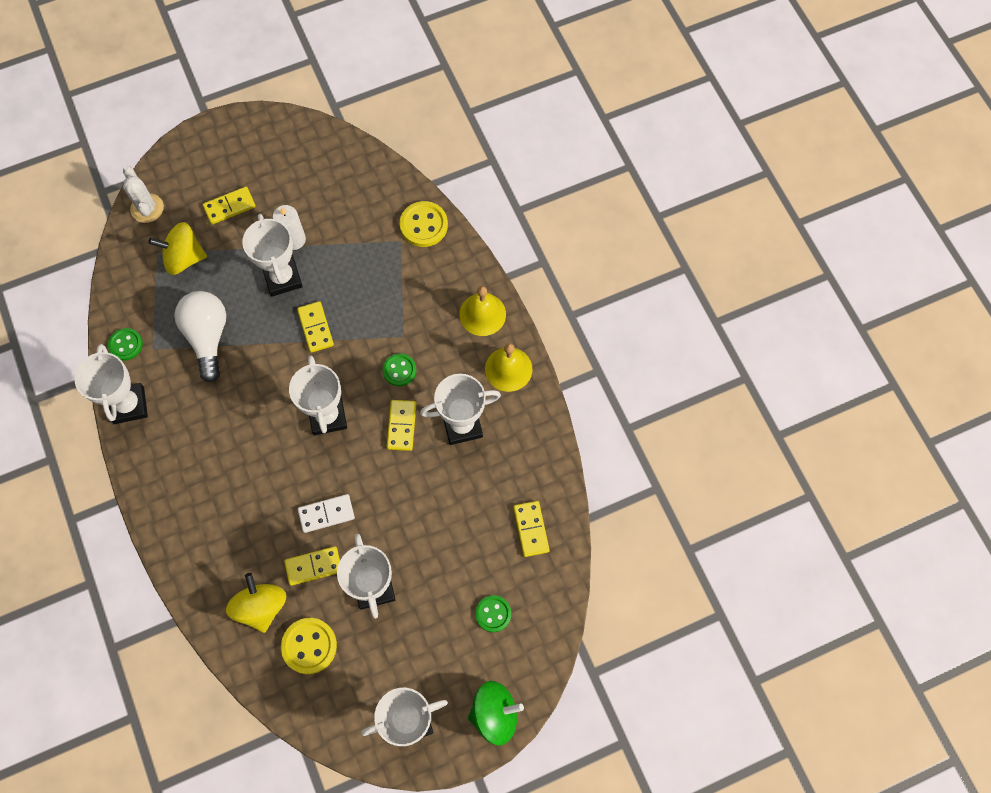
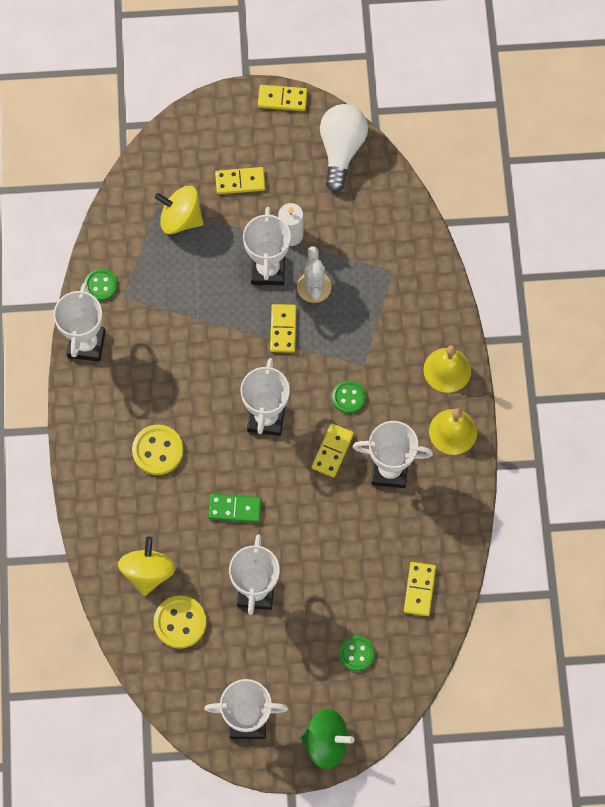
camera: 20 degrees right, 0 degrees up
white cactus [123,166,164,223] -> white cactus moved to [297,246,332,303]
white light bulb [174,291,226,382] -> white light bulb moved to [320,104,368,192]
yellow domino [284,546,340,586] -> yellow domino moved to [258,85,307,111]
white domino [298,494,355,533] -> green domino [208,494,262,523]
yellow button [400,201,448,247] -> yellow button moved to [132,425,183,475]

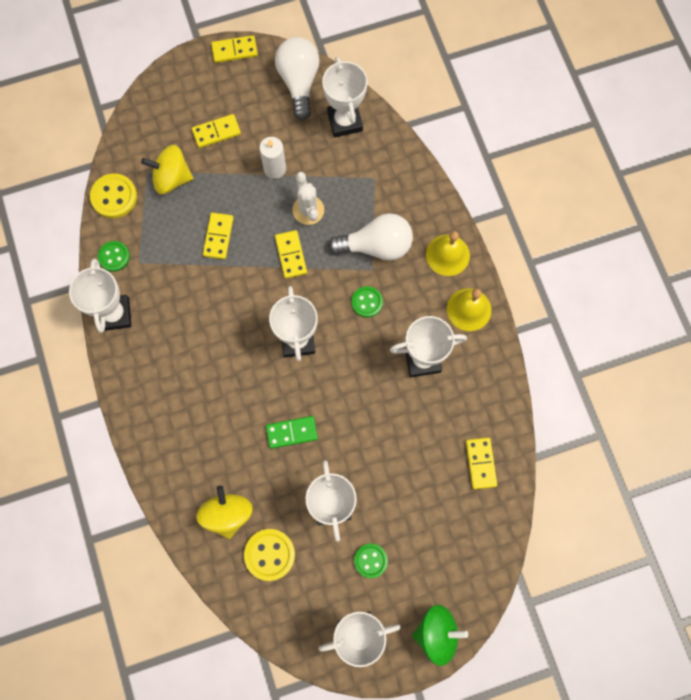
camera: 15 degrees left, 5 degrees up
yellow button [132,425,183,475] -> yellow button moved to [90,173,137,218]
white trophy [243,207,291,285] -> white trophy moved to [322,57,368,138]
yellow domino [311,423,354,478] -> yellow domino moved to [203,213,233,259]
green button [339,636,375,671] -> green button moved to [354,544,388,578]
none -> white light bulb [328,213,413,261]

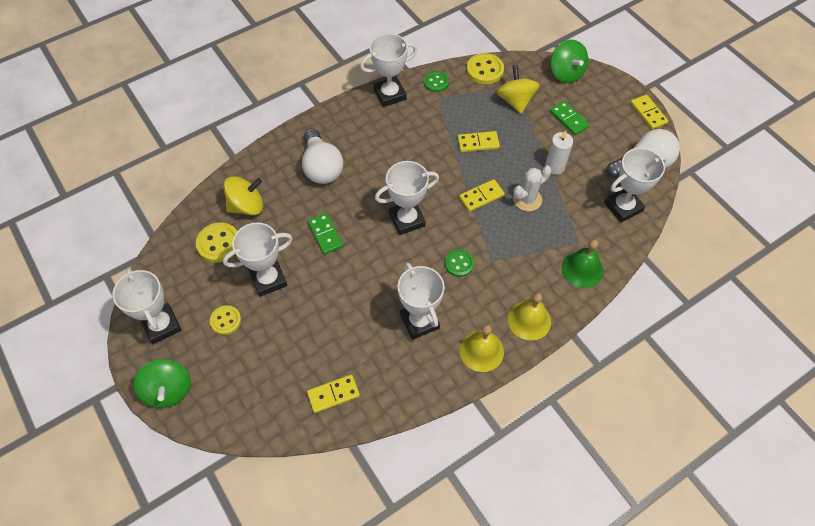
camera: 75 degrees right, 15 degrees down
yellow domino [192,114,241,148] -> green domino [550,101,590,135]
white light bulb [328,213,413,261] -> white light bulb moved to [302,128,343,184]
green button [354,544,388,578] -> yellow button [210,305,241,335]
none -> green spinning top [551,40,588,83]
none -> green bell [562,240,604,288]

